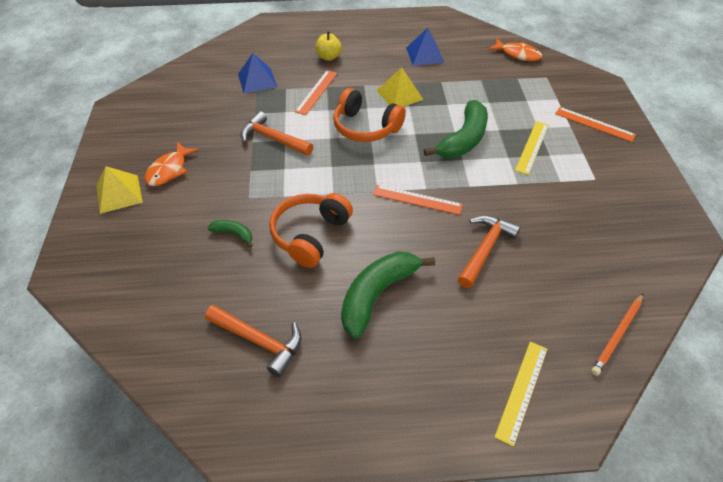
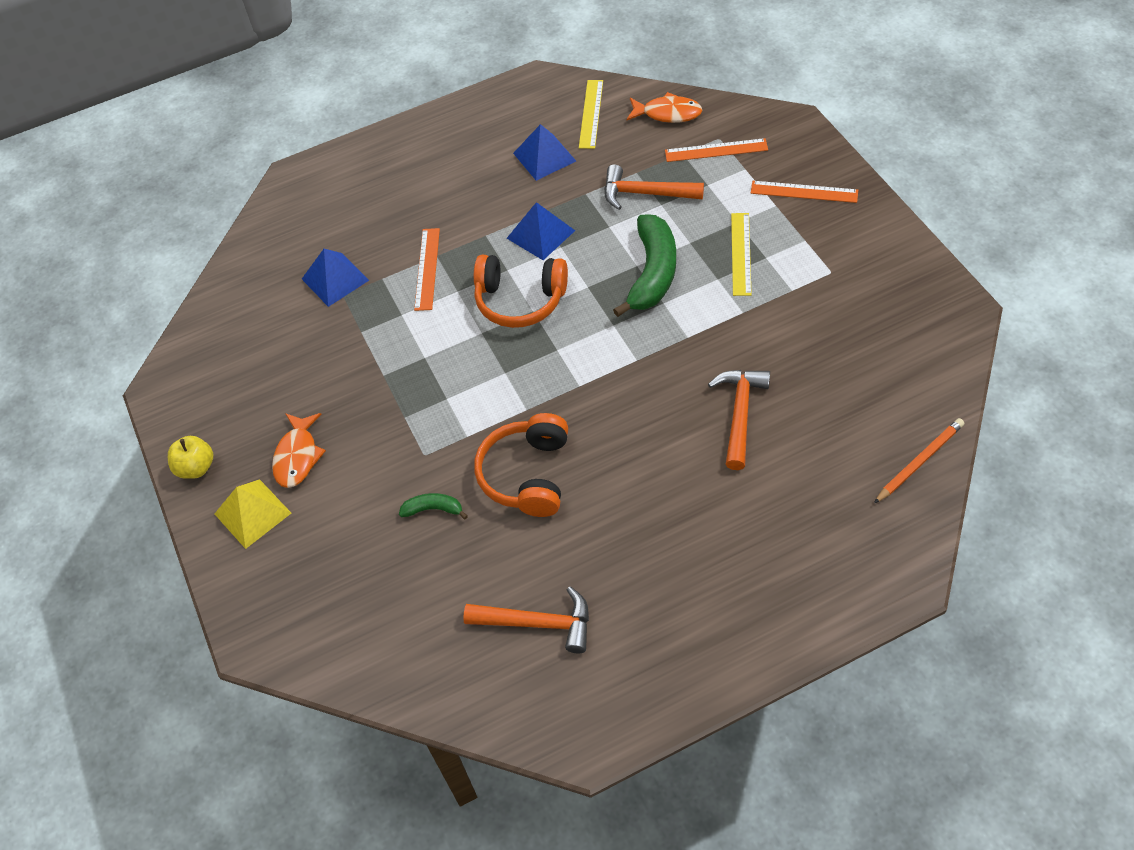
camera: 15 degrees left, 5 degrees up
orange hammer [240,111,313,156] -> orange hammer moved to [604,164,704,210]
yellow apple [315,31,342,61] -> yellow apple moved to [168,436,213,479]
green banana [341,252,435,339] -> none
orange ruler [373,185,463,215] -> orange ruler moved to [665,138,768,162]
yellow pyramid [377,67,424,107] -> blue pyramid [507,202,575,260]
yellow ruler [495,342,547,447] -> yellow ruler moved to [579,80,603,149]
orange pencil [591,294,643,376] -> orange pencil turned 150 degrees counterclockwise [874,418,964,503]

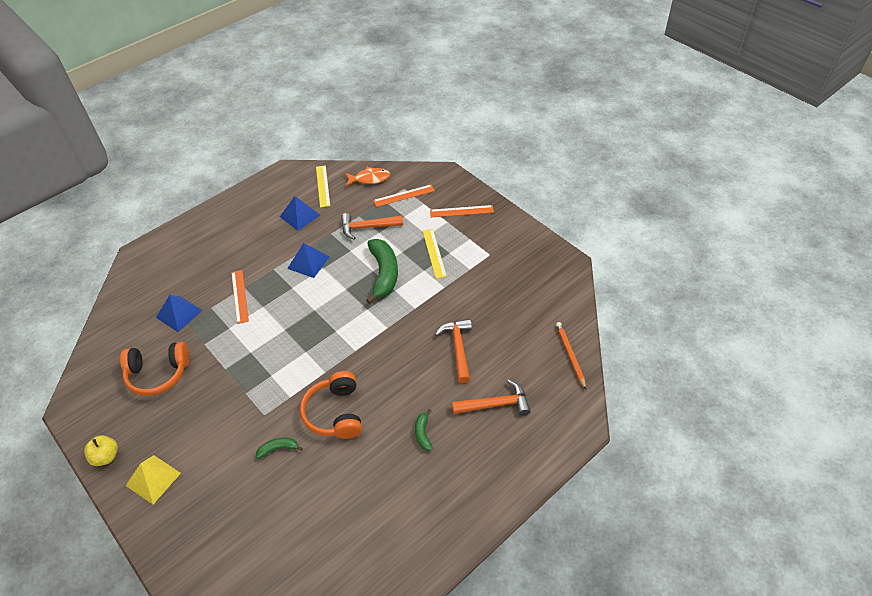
camera: 20 degrees left, 5 degrees down
orange fish [272,413,326,488] -> none
orange hammer [463,587,589,653] -> orange hammer moved to [452,379,531,416]
orange headphones [474,255,568,328] -> orange headphones moved to [120,342,189,396]
orange pencil [874,418,964,503] -> orange pencil turned 45 degrees counterclockwise [556,322,586,389]
none -> green banana [415,409,433,451]

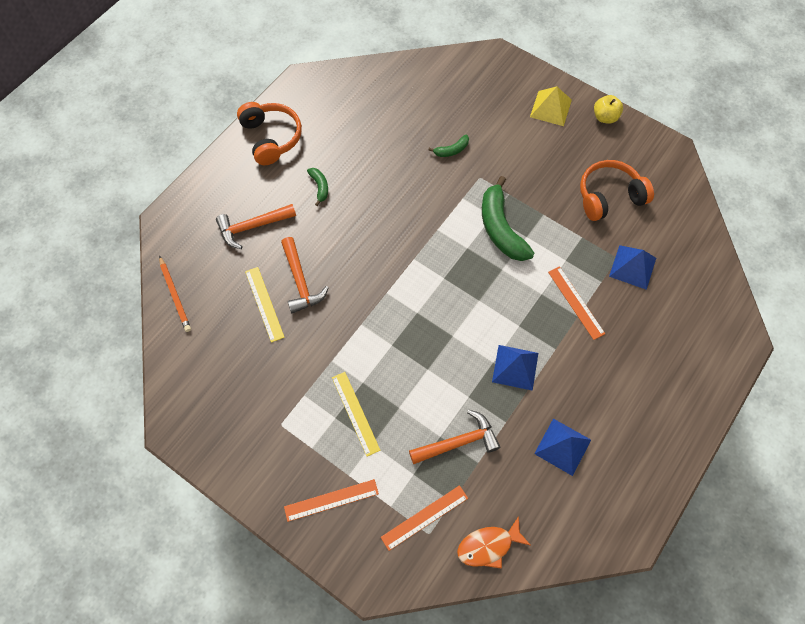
camera: 165 degrees right, 15 degrees up
orange headphones [300,371,362,439] -> orange headphones moved to [237,102,302,165]
yellow ruler [316,165,330,208] -> yellow ruler moved to [245,267,285,343]
green banana [366,239,398,304] -> green banana moved to [482,176,534,261]

